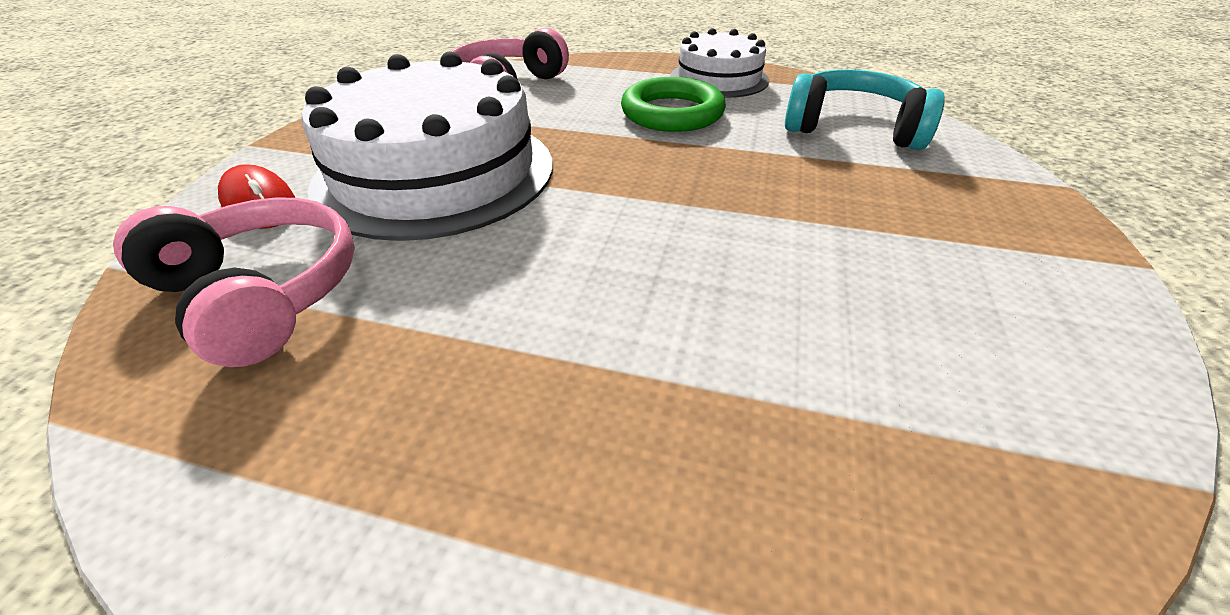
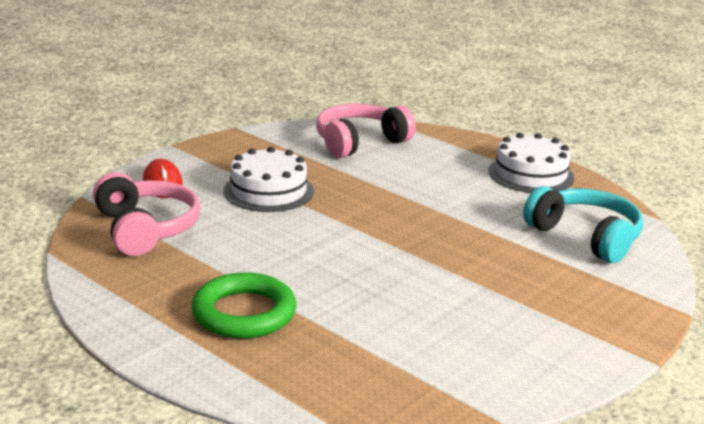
camera: 25 degrees right, 15 degrees down
white cake [302,51,553,241] -> white cake [223,147,314,212], size x0.57
green ring [621,77,726,132] -> green ring moved to [192,272,296,339]

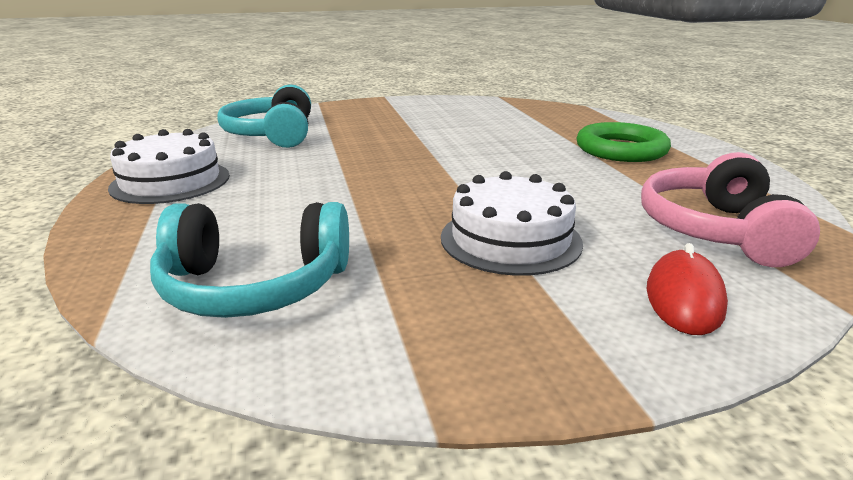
camera: 145 degrees left, 0 degrees up
pink headphones [316,104,416,158] -> turquoise headphones [150,202,349,318]

